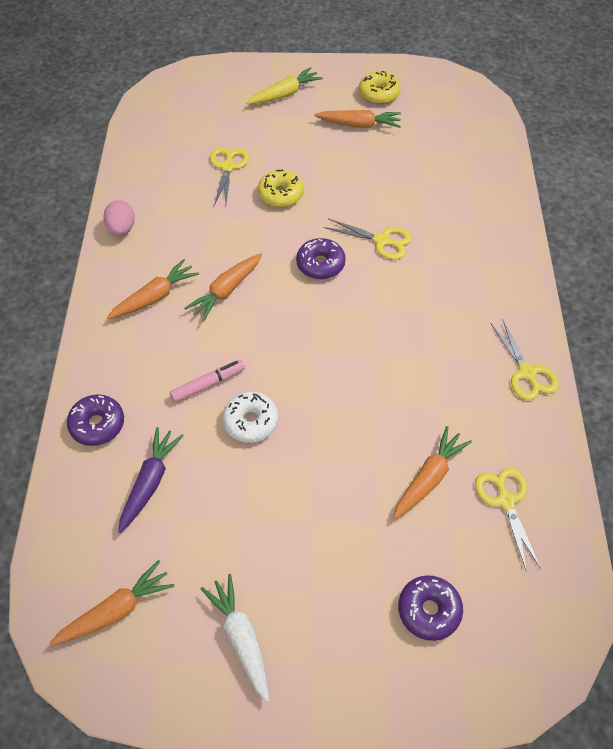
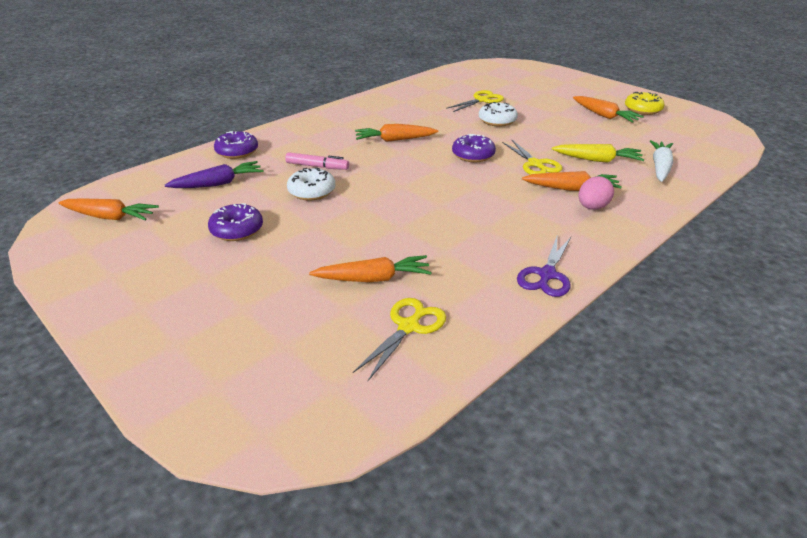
camera: 45 degrees right, 20 degrees down
pink egg [103,200,135,236] -> pink egg moved to [578,176,614,210]
orange carrot [107,259,199,319] -> orange carrot moved to [522,171,622,191]
white carrot [201,574,270,702] -> white carrot moved to [650,140,673,182]
yellow carrot [246,67,323,104] -> yellow carrot moved to [552,144,644,163]
yellow donut [258,169,304,207] -> white donut [479,102,518,126]
purple donut [398,575,463,641] -> purple donut moved to [208,203,263,241]
yellow scissors [491,319,559,400] -> purple scissors [517,237,571,297]

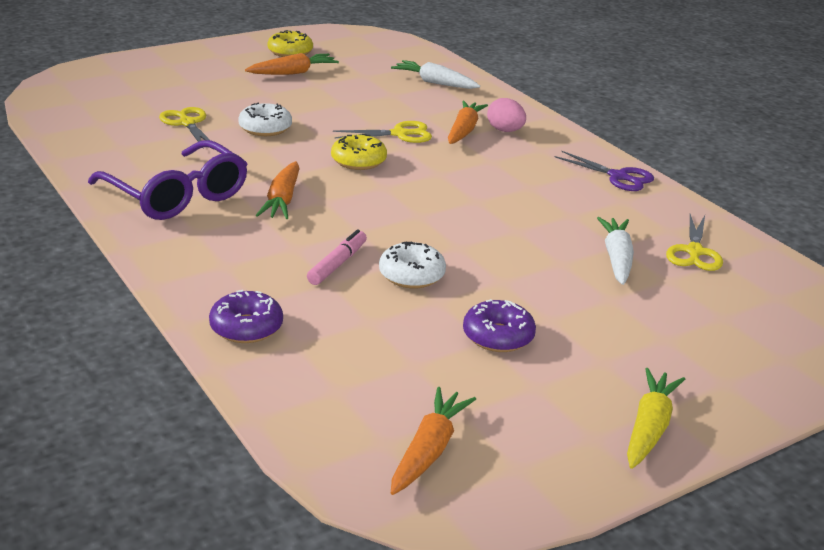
camera: 80 degrees left, 5 degrees down
purple carrot [165,161,263,188] -> none
orange carrot [309,255,432,282] -> white carrot [597,217,634,285]
yellow scissors [353,298,446,381] -> yellow scissors turned 120 degrees counterclockwise [666,214,723,271]
purple donut [452,134,496,162] -> yellow donut [331,134,387,170]
yellow carrot [552,144,644,163] -> yellow carrot moved to [627,368,685,469]
none -> purple glasses [88,140,247,220]

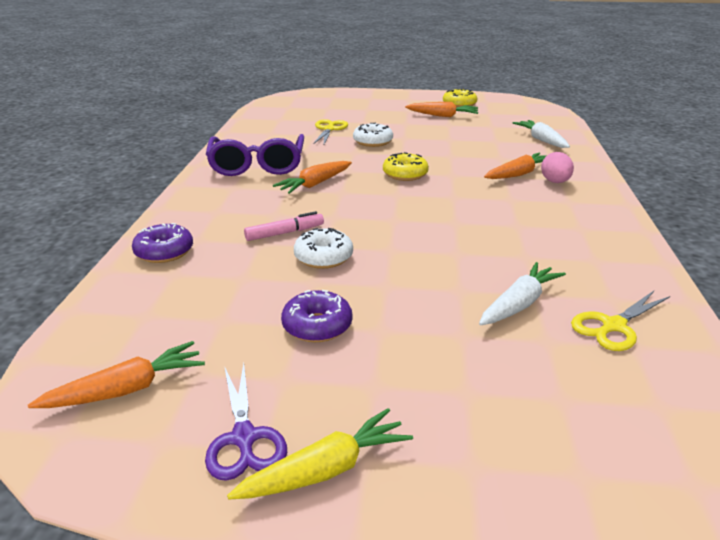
camera: 40 degrees right, 0 degrees up
yellow scissors [333,121,432,143] -> none
purple scissors [555,151,654,191] -> purple scissors moved to [205,363,287,481]

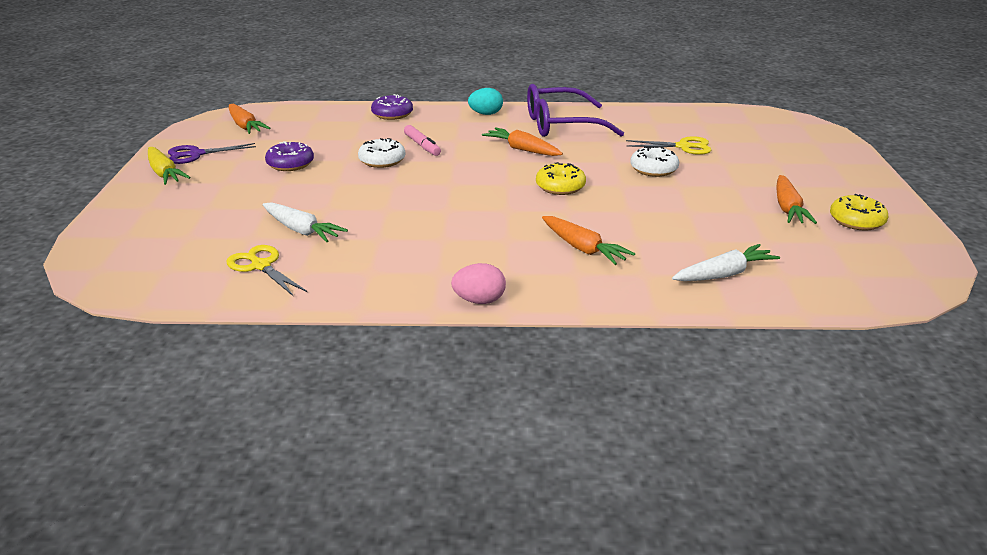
camera: 85 degrees right, 0 degrees up
pink egg [541,152,574,183] -> pink egg moved to [451,263,506,304]
none -> turquoise egg [468,88,503,115]

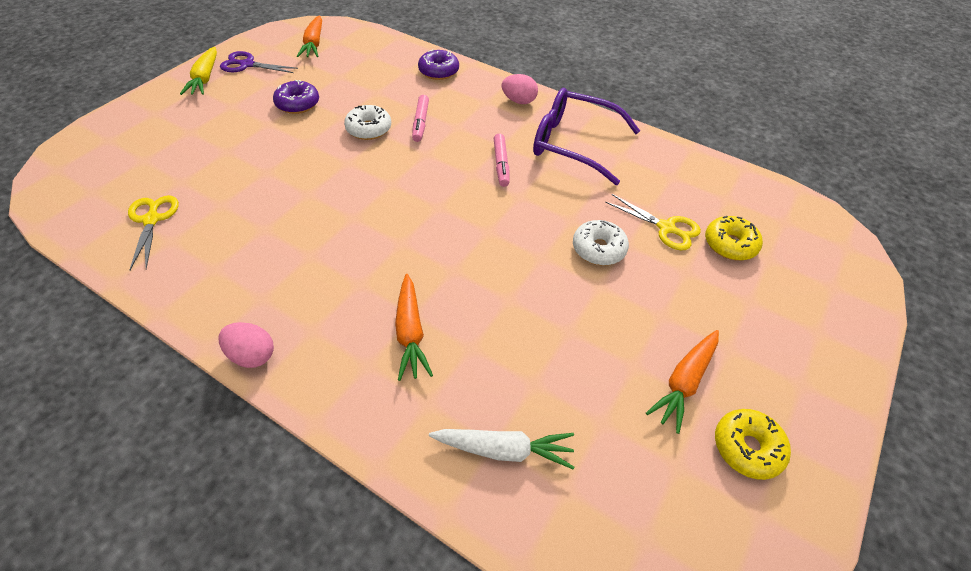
camera: 30 degrees right, 20 degrees up
white carrot [263,202,348,242] -> none
turquoise egg [468,88,503,115] -> pink egg [501,74,538,104]
orange carrot [482,128,563,156] -> pink marker [494,133,510,187]
yellow donut [536,162,586,195] -> yellow donut moved to [705,216,763,261]

